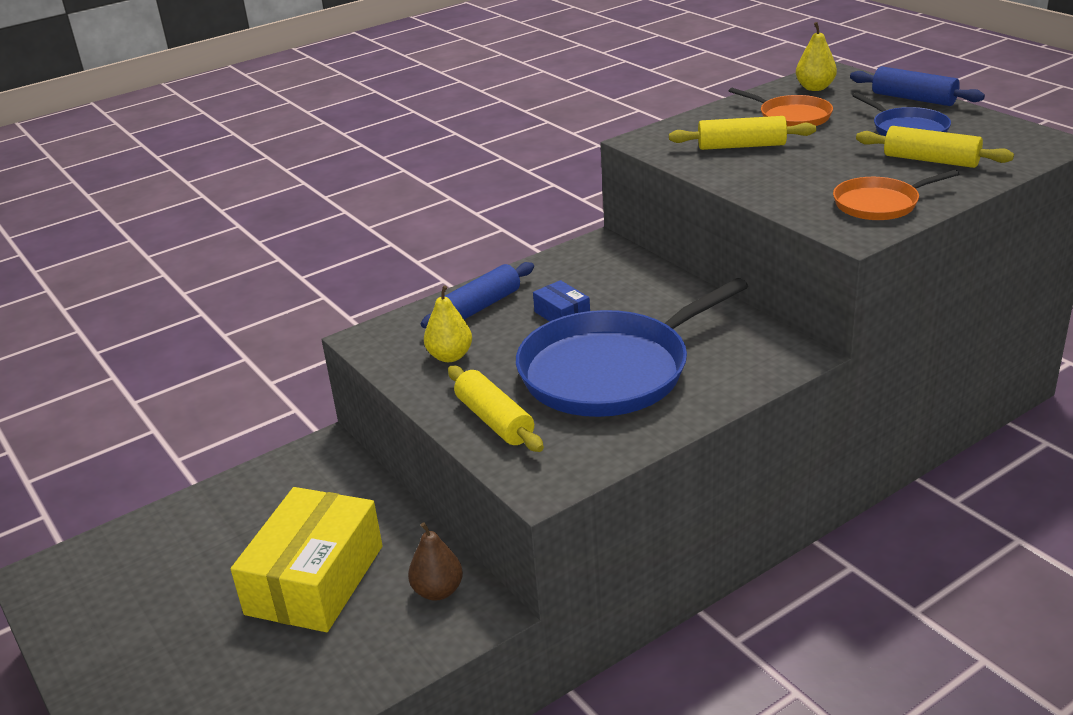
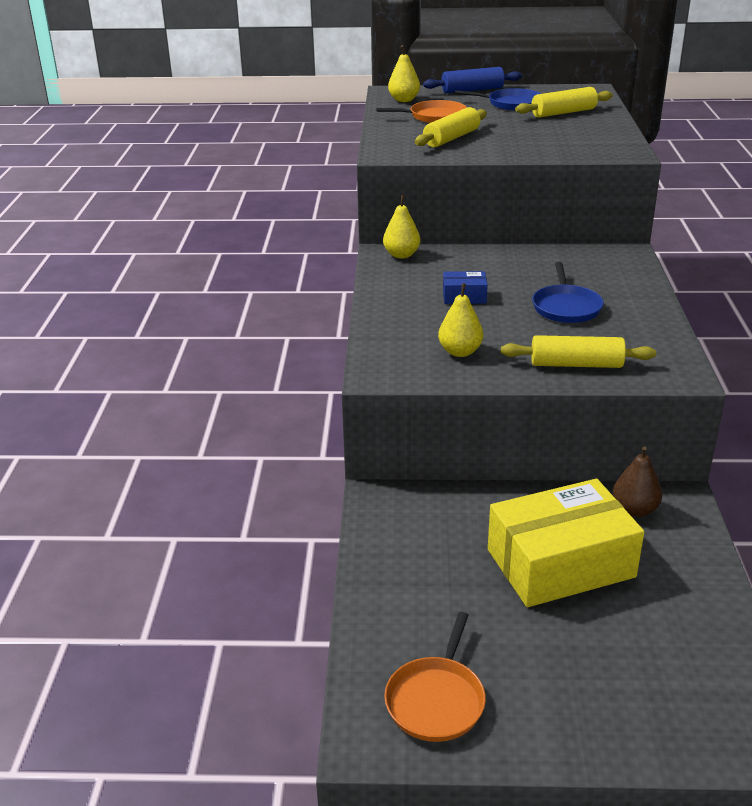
camera: 55 degrees left, 0 degrees up
yellow box [231,487,383,632] -> yellow box turned 75 degrees counterclockwise [488,479,644,607]
blue rolling pin [421,262,534,328] -> none
blue pan [516,278,748,417] -> blue pan [532,262,604,323], size x0.50
orange pan [833,170,959,220] -> orange pan moved to [384,612,486,742]
none -> yellow pear [383,195,420,259]

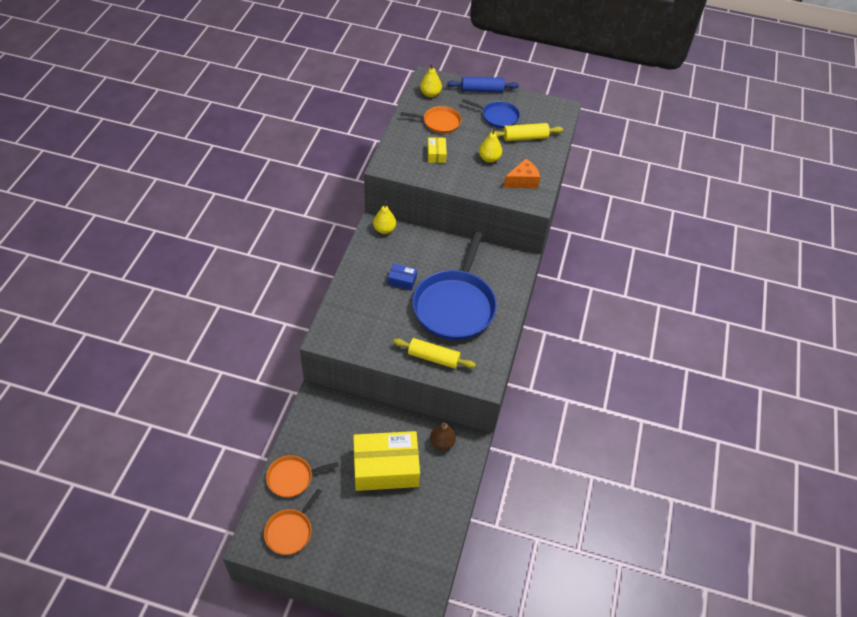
camera: 10 degrees right, 20 degrees up
yellow rolling pin [415,107,487,147] -> yellow box [427,137,447,163]
yellow pear [438,283,483,357] -> yellow pear moved to [479,128,502,163]
blue pan [532,262,604,323] -> blue pan [412,232,497,340], size x2.01
none -> orange pan [266,455,339,497]
none -> orange cheese [503,159,540,188]

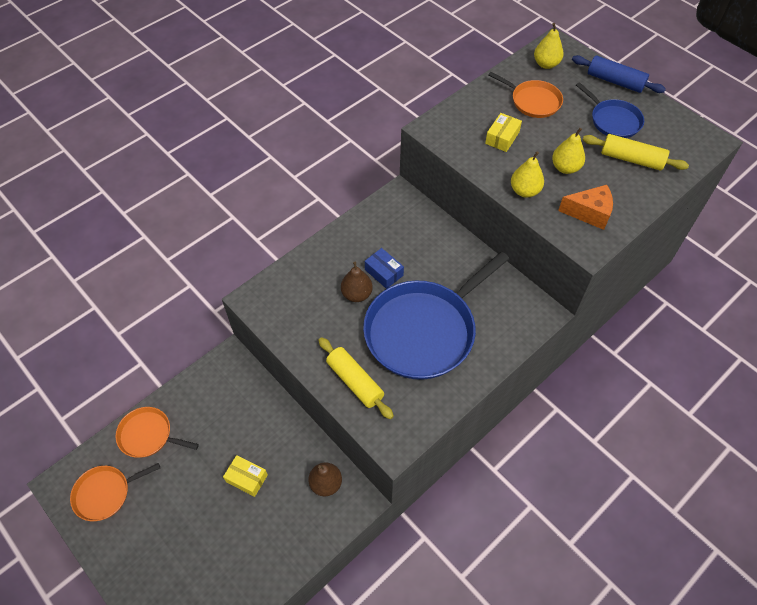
camera: 35 degrees right, 5 degrees up
yellow box [353,431,420,491] -> yellow box [223,455,268,497], size x0.43
yellow pear [373,201,396,234] -> yellow pear moved to [511,151,544,198]
none -> brown pear [341,262,373,302]

